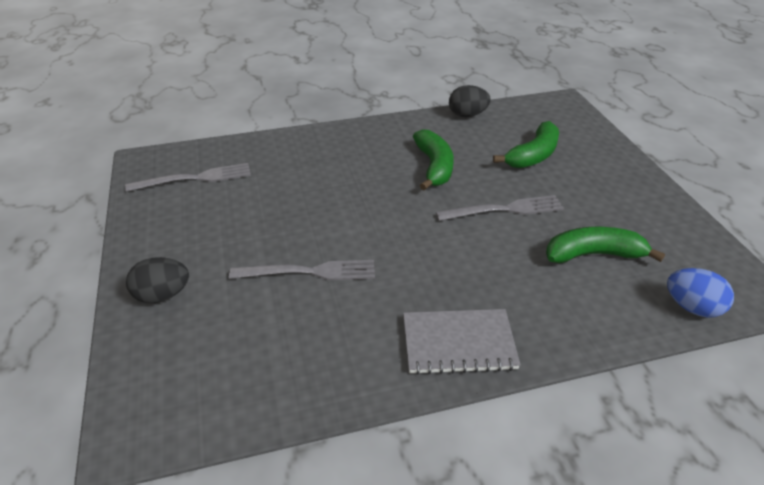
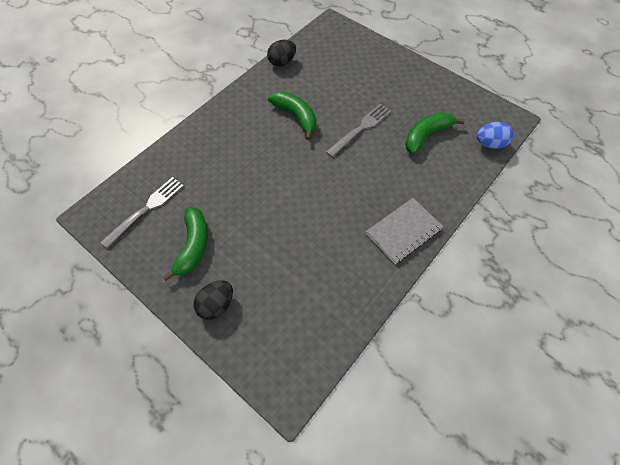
camera: 35 degrees left, 20 degrees up
grey fork [229,260,375,281] -> none
green banana [493,121,559,168] -> green banana moved to [162,207,208,281]

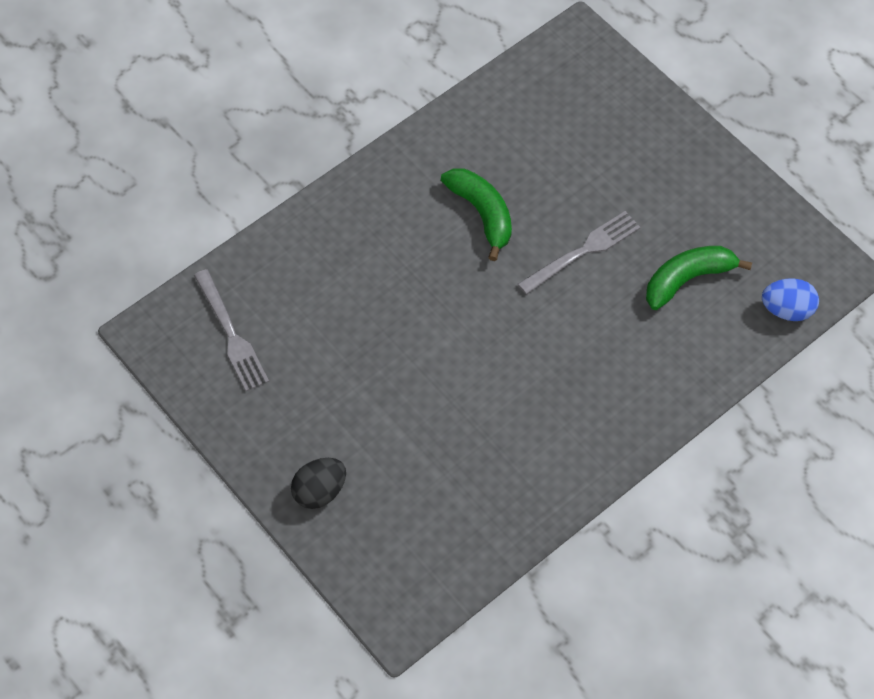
camera: 10 degrees right, 0 degrees up
grey fork [100,177,184,248] -> grey fork turned 105 degrees clockwise [194,269,269,391]
green banana [162,207,208,281] -> none
black egg [267,39,296,67] -> none
grey notebook [366,198,443,264] -> none

